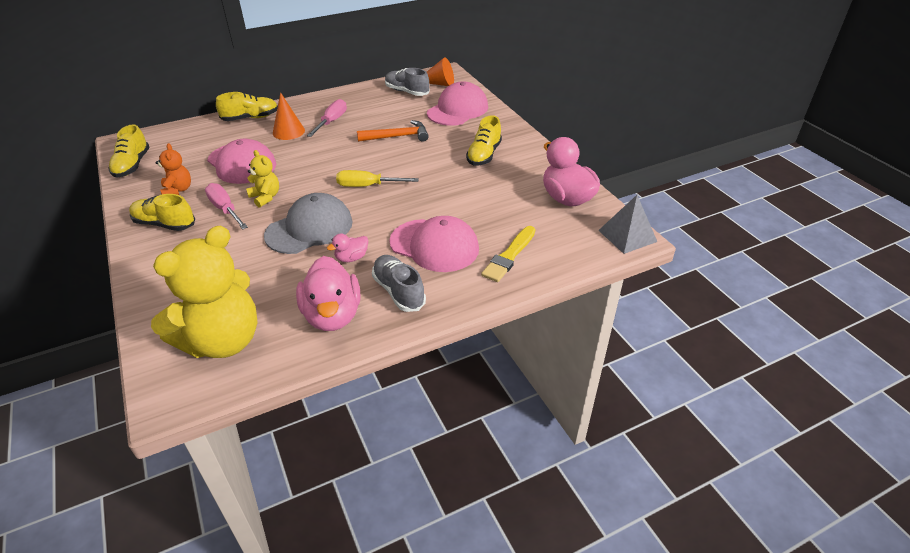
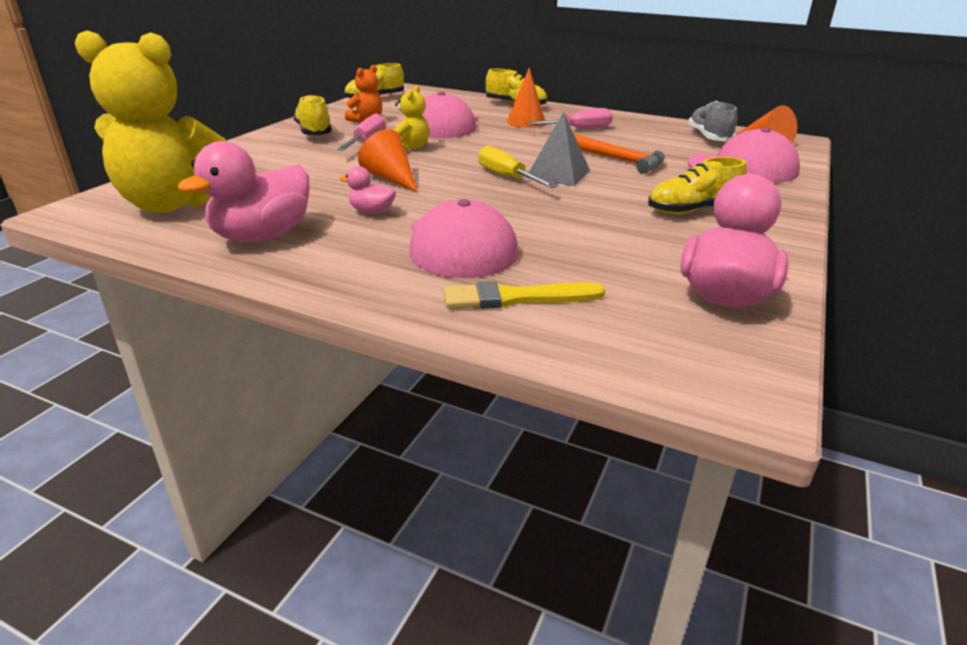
camera: 50 degrees right, 10 degrees down
grey cap [264,193,353,254] -> orange cone [358,129,417,192]
grey shoe [372,255,426,312] -> none
grey pyramid [598,195,657,254] -> grey pyramid moved to [526,112,590,186]

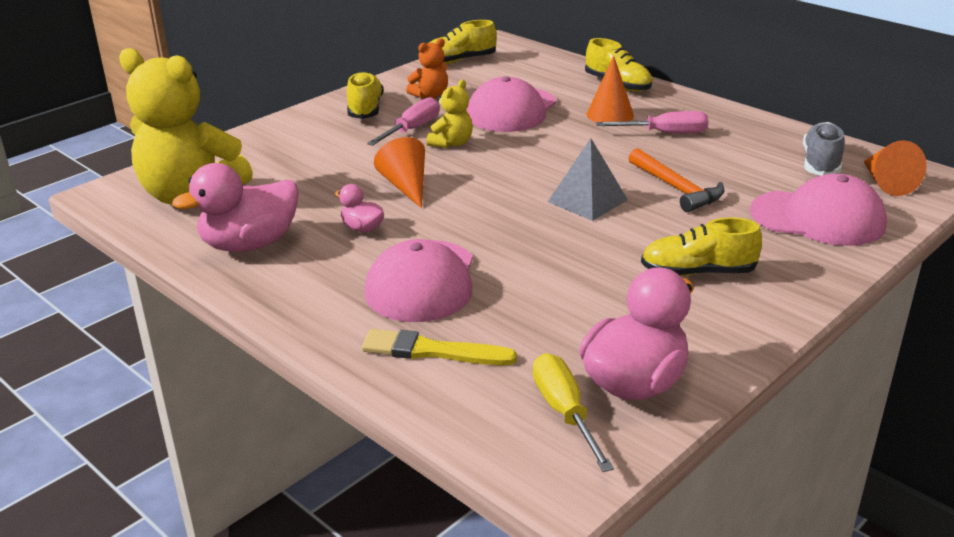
camera: 20 degrees right, 0 degrees up
yellow screwdriver [478,145,558,188] -> yellow screwdriver moved to [533,353,614,472]

